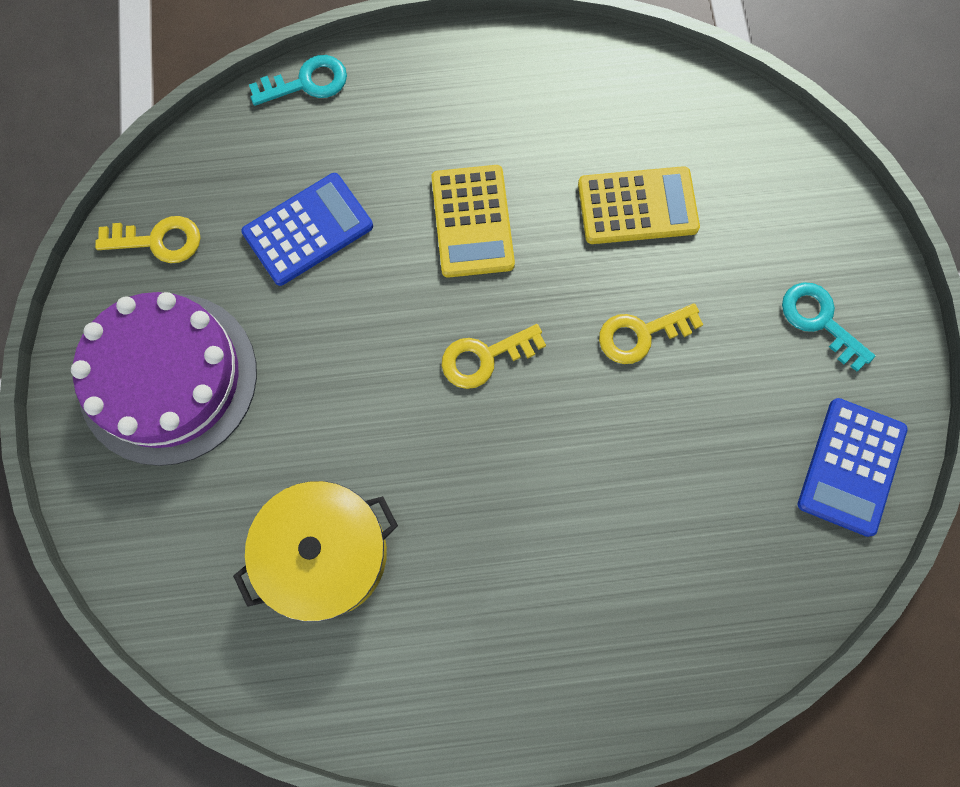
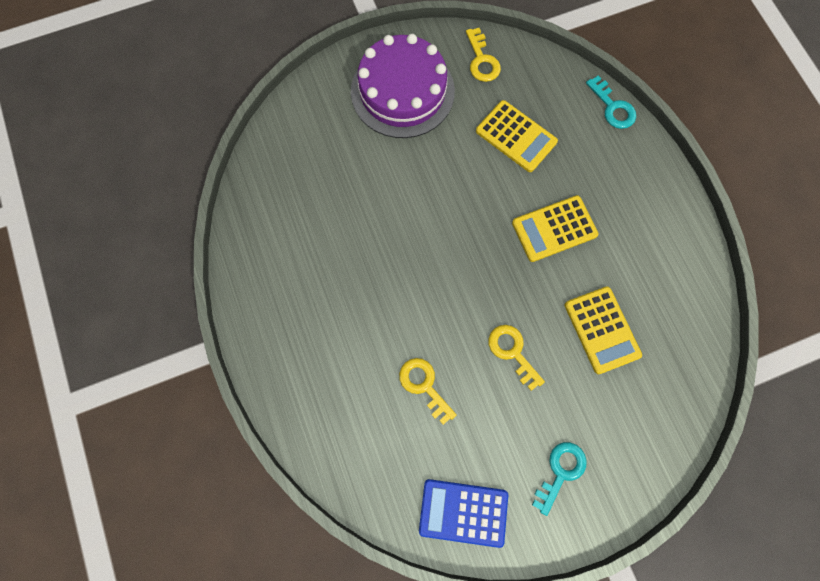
camera: 75 degrees right, 0 degrees up
yellow pot [233,481,398,622] -> none
blue calculator [241,173,373,286] -> yellow calculator [476,100,558,172]
yellow key [442,324,546,389] -> yellow key moved to [399,358,457,425]

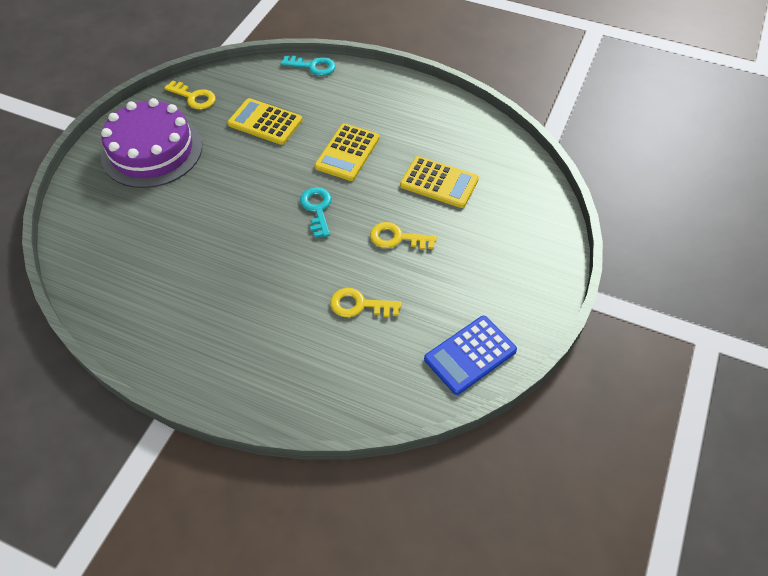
camera: 45 degrees left, 20 degrees down
yellow calculator [476,100,558,172] -> yellow calculator turned 150 degrees counterclockwise [228,98,302,145]
turquoise key [532,442,587,516] -> turquoise key moved to [300,187,332,238]

